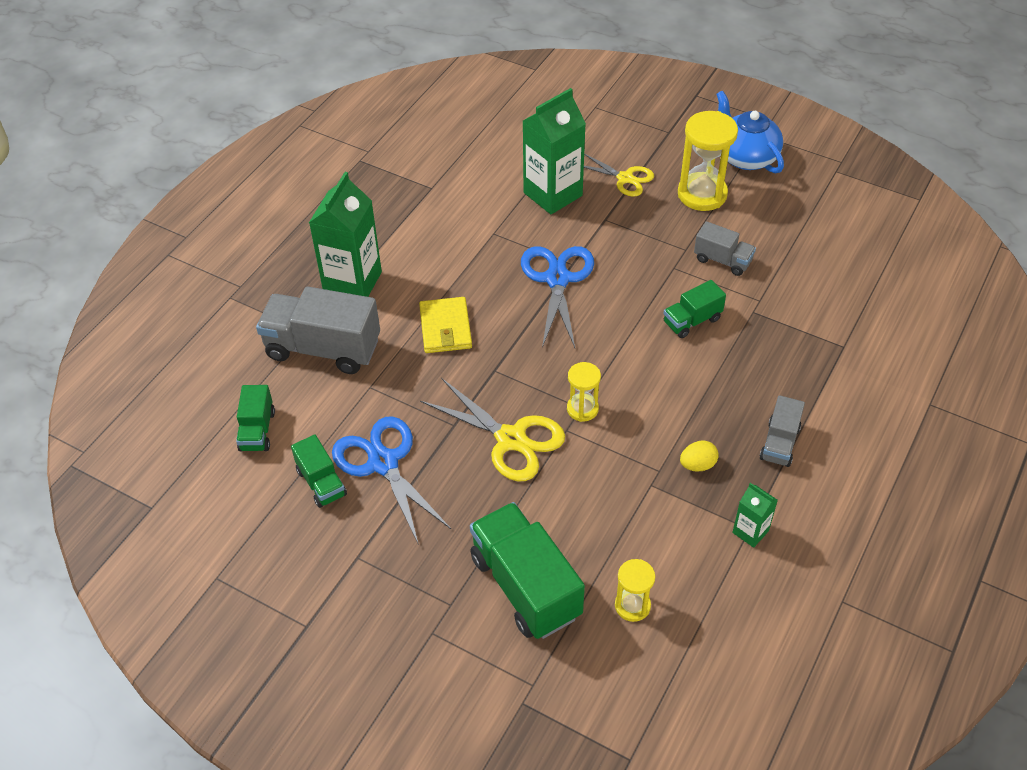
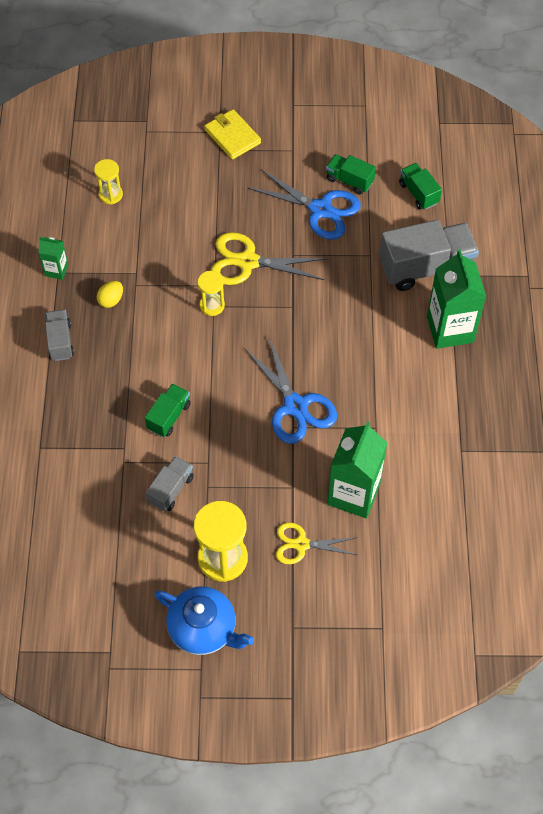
camera: 150 degrees right, 10 degrees up
yellow wallet [419,297,472,353] -> yellow wallet moved to [204,109,261,160]
green truck [470,502,585,639] -> none
grey truck [694,221,756,276] -> grey truck turned 120 degrees clockwise [146,456,194,512]

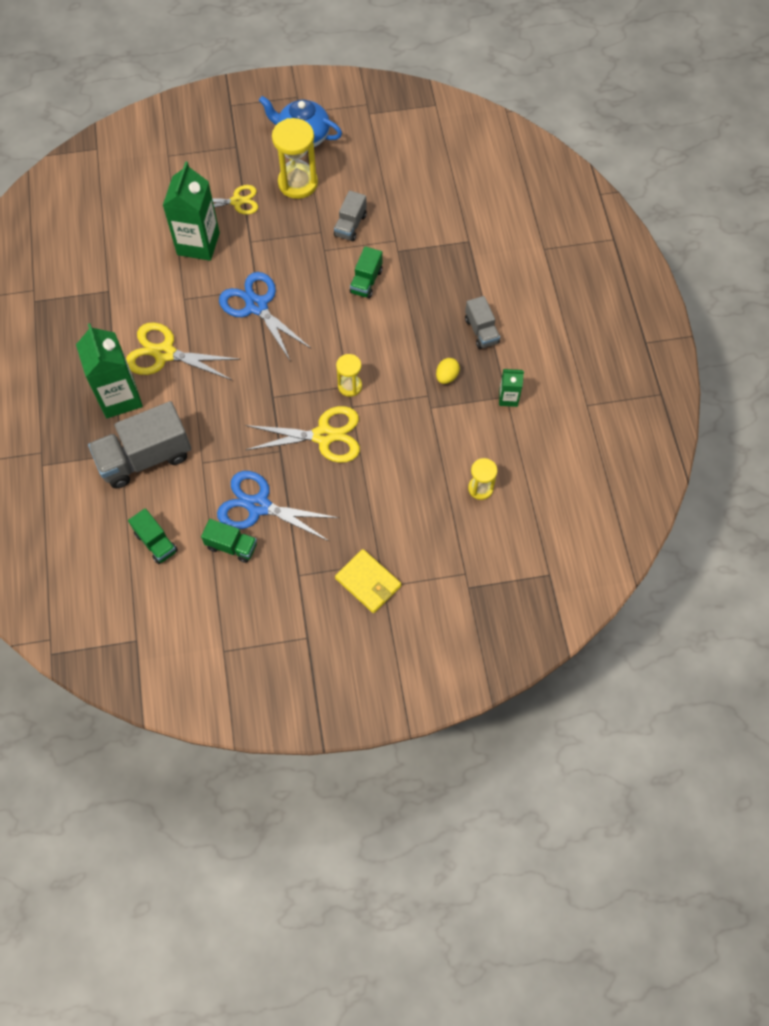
camera: 170 degrees right, 5 degrees up
none -> yellow scissors [126,322,241,381]

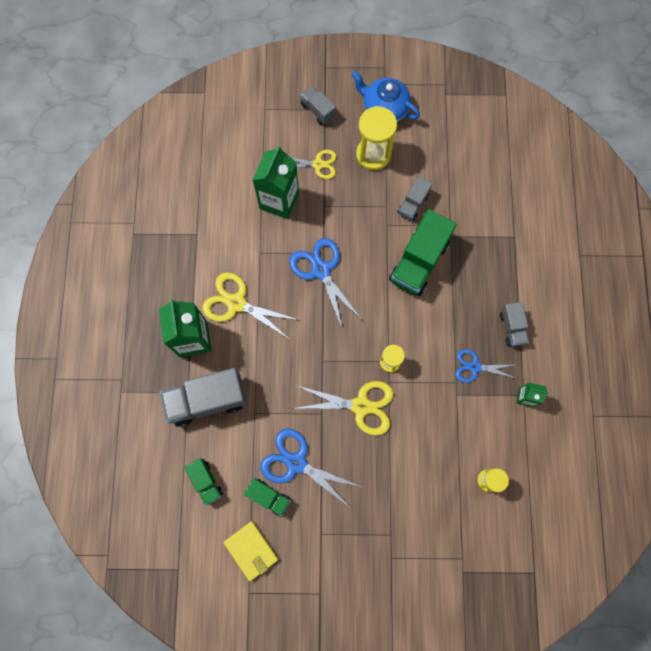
camera: 10 degrees right, 10 degrees up
yellow wallet [335,549,401,613] -> yellow wallet moved to [223,521,278,582]
green truck [350,246,382,298] -> green truck [389,209,457,296], size x1.88
yellow egg [436,358,460,384] -> blue scissors [455,349,517,383]
none -> grey truck [300,86,336,125]

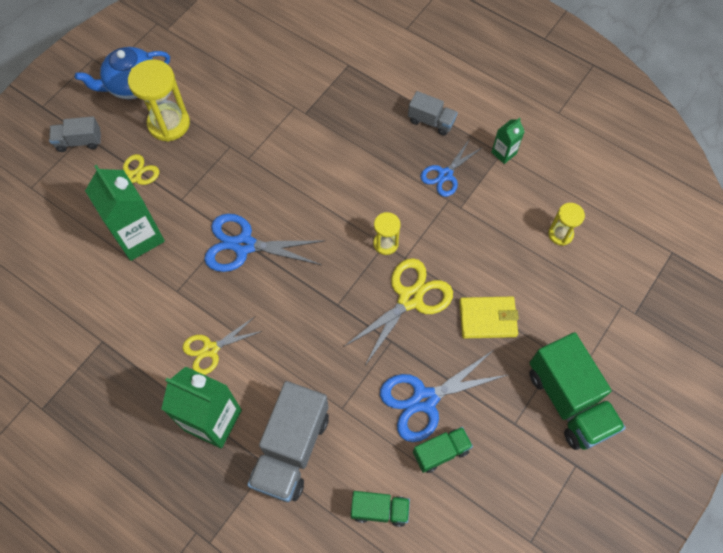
camera: 55 degrees left, 10 degrees down
yellow scissors [202,272,298,339] -> yellow scissors [183,317,262,375], size x0.64
yellow wallet [223,521,278,582] -> yellow wallet moved to [459,297,519,338]
green truck [389,209,457,296] -> green truck moved to [529,332,626,450]
grey truck [398,176,432,221] -> none

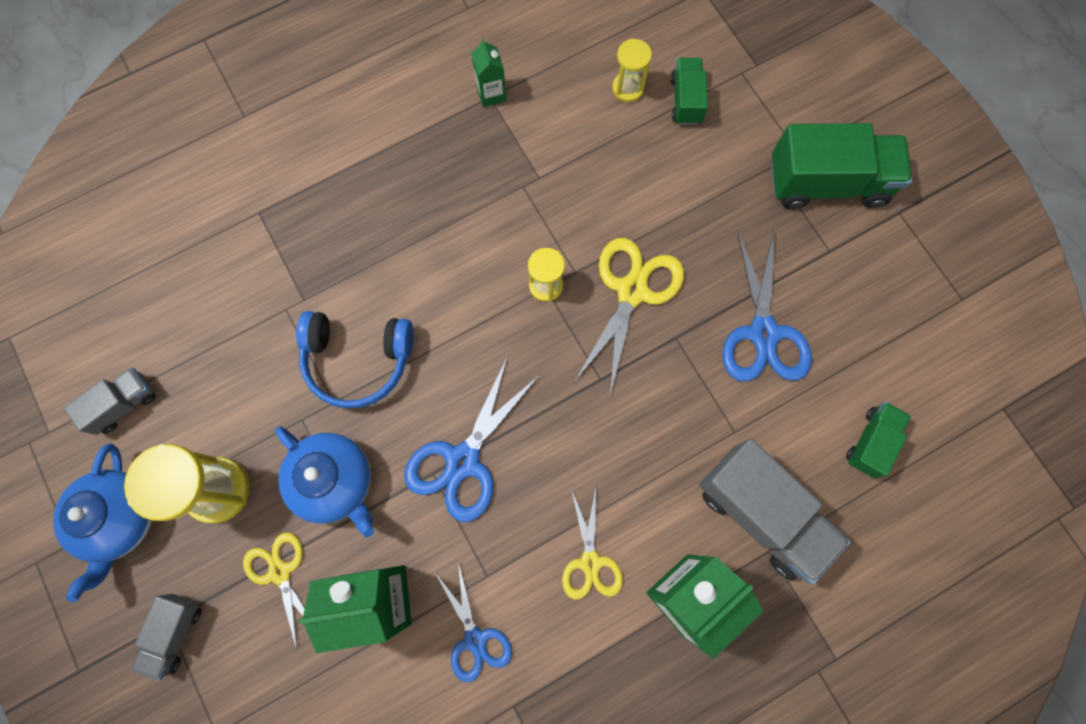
camera: 65 degrees left, 10 degrees up
yellow scissors [343,258,453,364] -> yellow scissors turned 45 degrees clockwise [575,238,684,395]
grey truck [408,91,458,136] -> grey truck moved to [64,367,156,435]
green truck [413,427,473,473] -> green truck moved to [670,58,708,125]
blue scissors [420,140,483,197] -> blue scissors moved to [436,561,512,683]
yellow wallet [459,297,519,338] -> none
none -> blue teapot [275,426,374,537]
none -> blue headphones [296,311,414,408]

